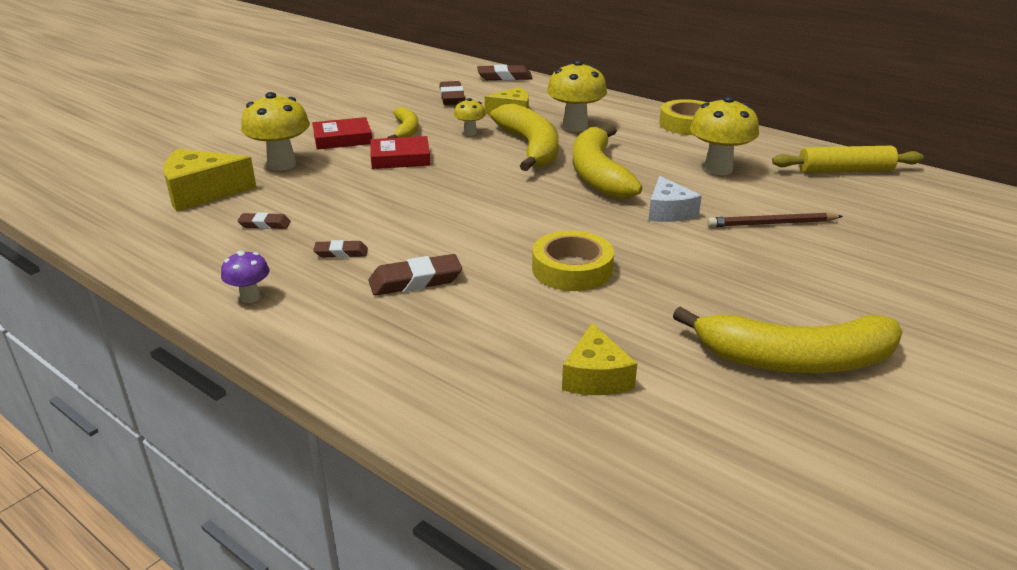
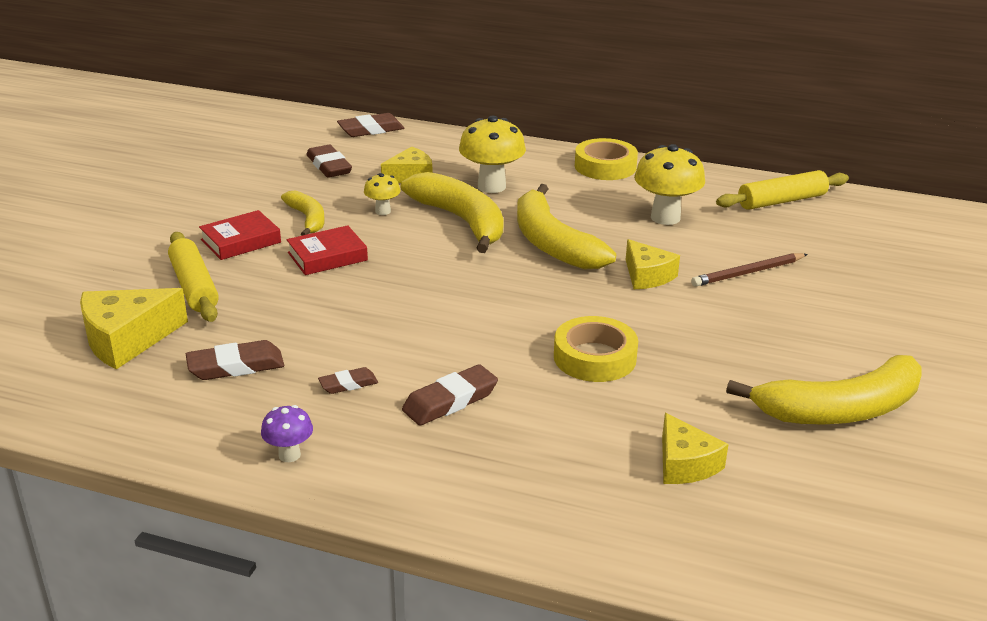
camera: 20 degrees left, 0 degrees up
brown eraser [238,212,291,229] -> brown eraser [186,340,284,380], size x1.66
yellow mushroom [241,92,310,171] -> yellow rolling pin [168,232,219,322]
white cheese [648,176,702,222] -> yellow cheese [626,239,680,289]

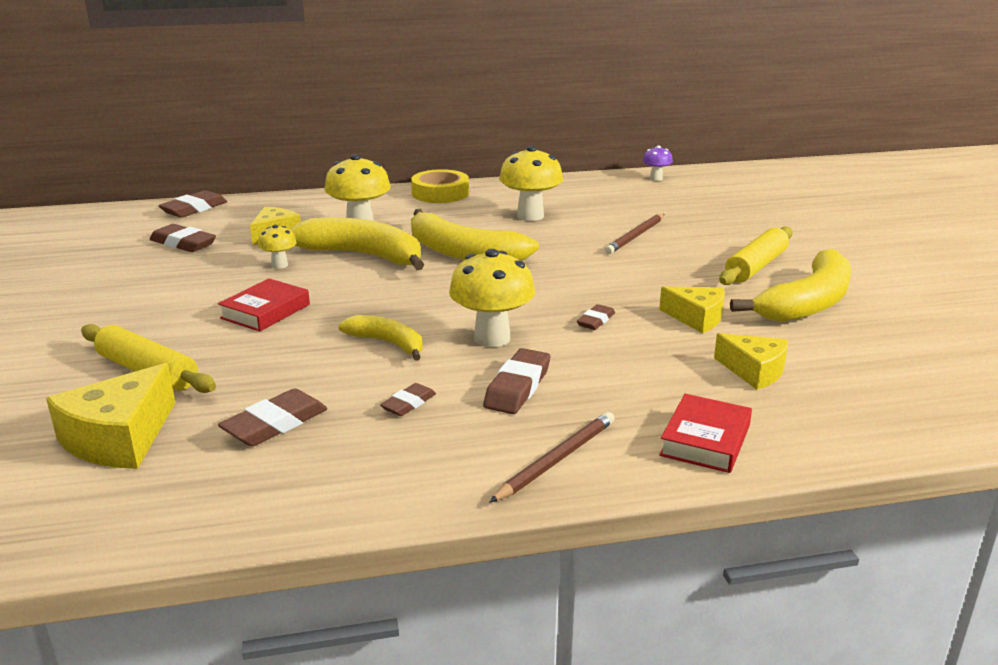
camera: 30 degrees left, 5 degrees down
red book [199,210,281,260] -> red book moved to [659,394,752,473]
purple mushroom [261,405,313,462] -> purple mushroom moved to [643,145,673,181]
yellow banana [281,190,325,236] -> yellow banana moved to [338,315,423,361]
yellow tape [554,316,638,382] -> brown eraser [577,304,615,330]
yellow cheese [626,239,680,289] -> yellow cheese moved to [659,286,725,333]
yellow rolling pin [716,170,849,210] -> yellow rolling pin moved to [719,226,793,285]
none -> yellow mushroom [449,249,535,347]
none -> brown pencil [489,412,615,503]

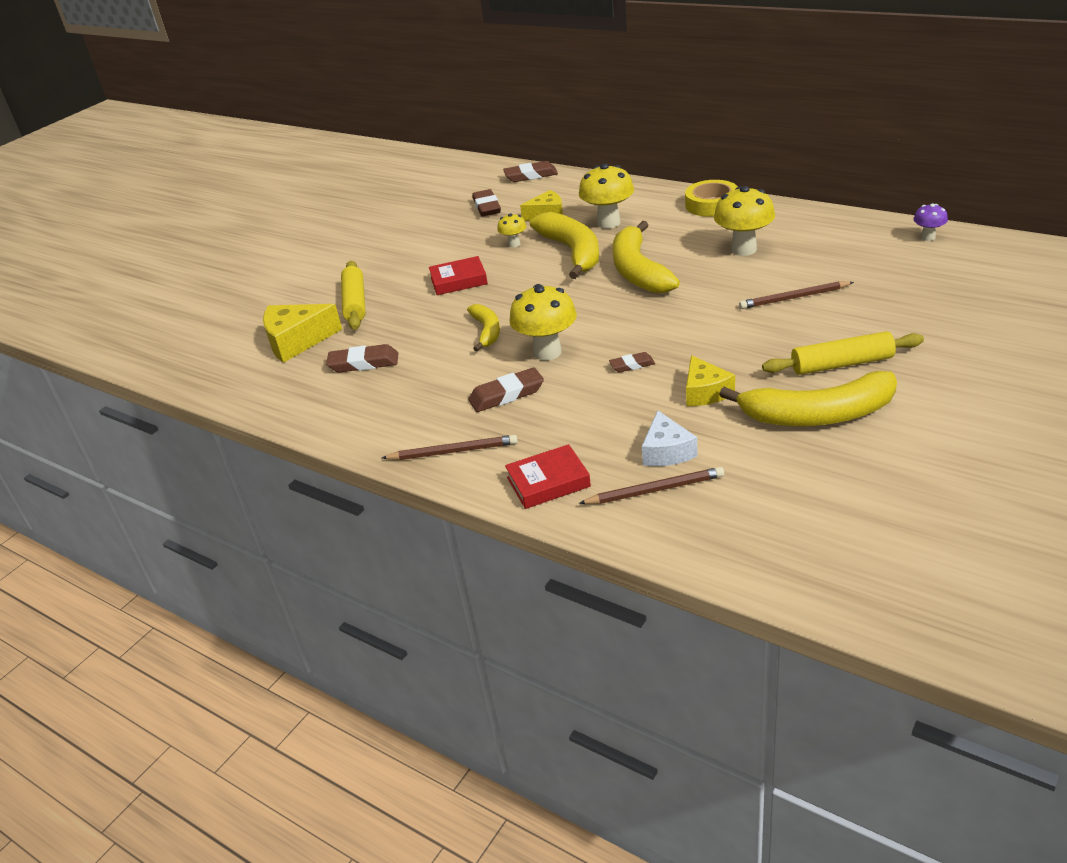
camera: 50 degrees right, 10 degrees up
brown eraser [380,383,436,416] -> none
yellow cheese [714,333,788,390] -> white cheese [642,410,698,466]
none -> brown pencil [579,467,724,504]

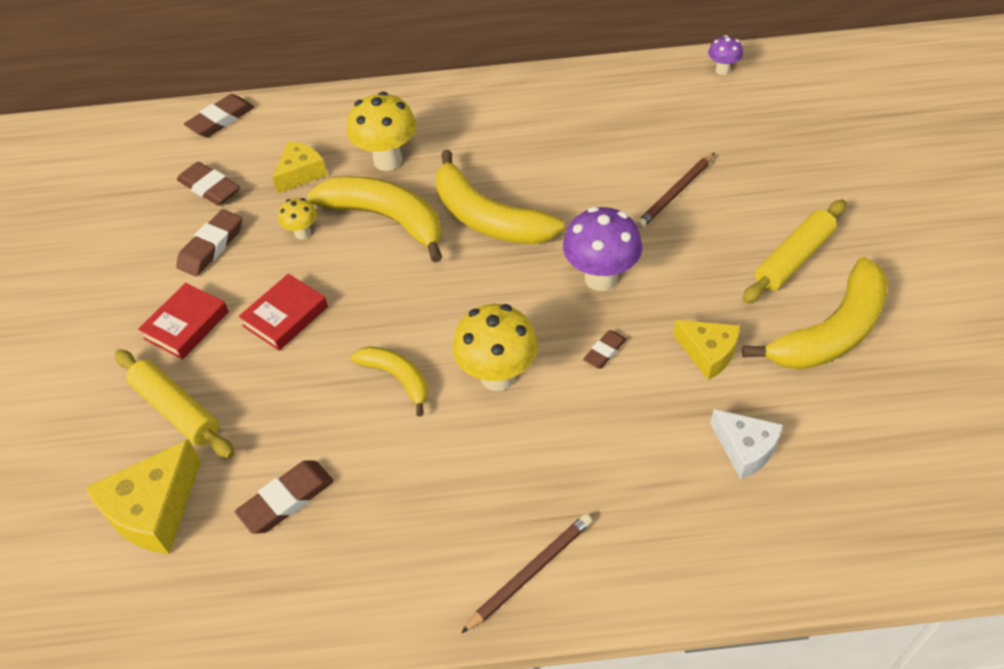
camera: 40 degrees left, 15 degrees up
brown eraser [469,368,544,412] -> brown eraser moved to [176,209,242,276]
red book [505,444,591,509] -> red book moved to [138,283,229,360]
brown pencil [579,467,724,504] -> none
yellow tape [685,180,738,217] -> none
yellow mushroom [714,186,775,256] -> none
none -> purple mushroom [563,207,642,291]

